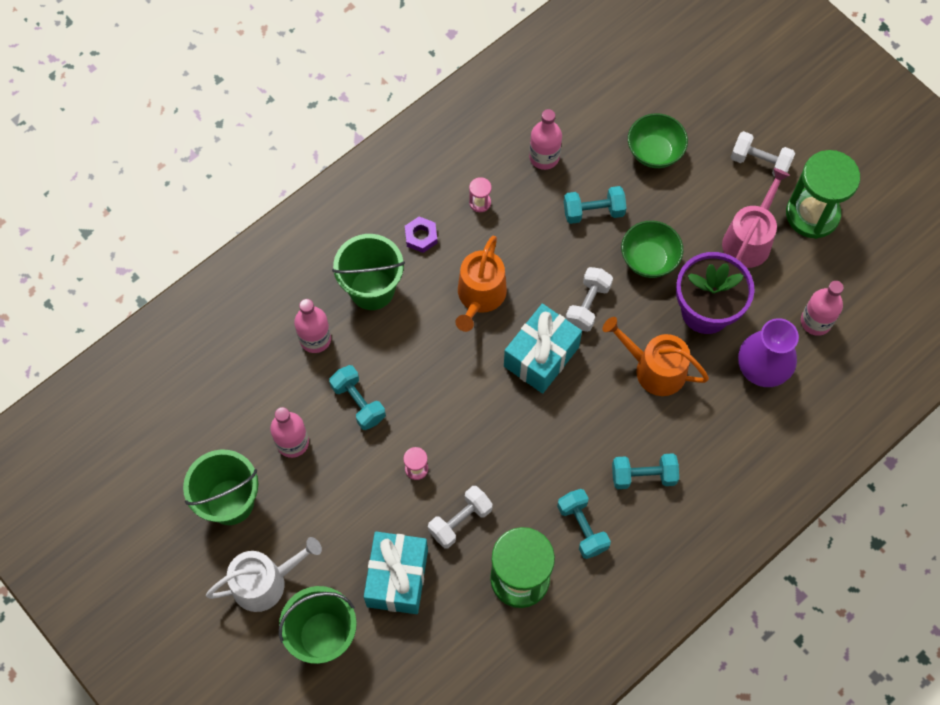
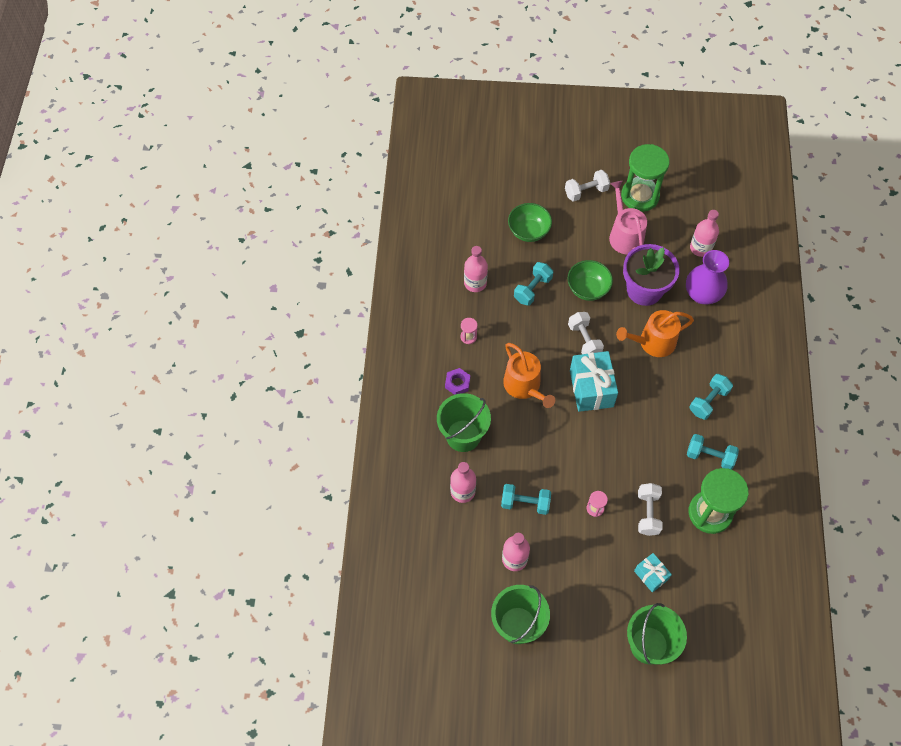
camera: 45 degrees left, 5 degrees down
white watering can [206,537,322,612] -> none
turquoise gift [364,532,428,614] -> turquoise gift [634,553,672,593], size x0.55

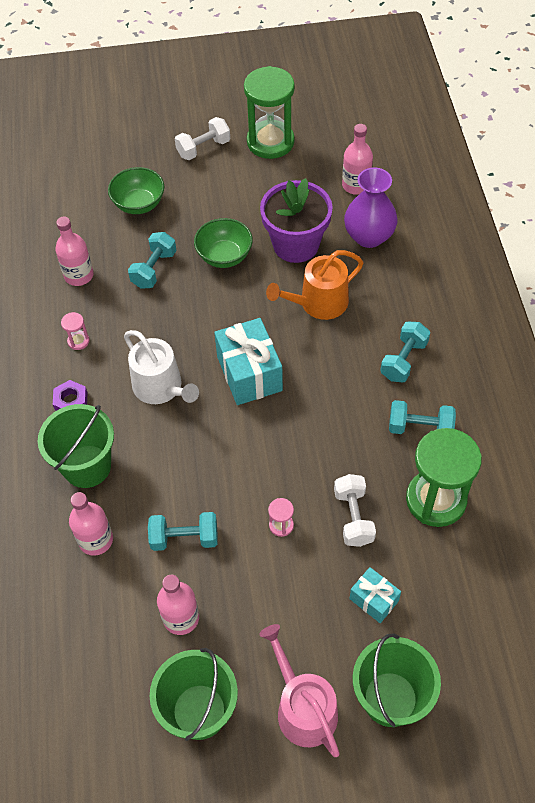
camera: 10 degrees left, 5 degrees down
orange watering can [503,343,555,408] -> white watering can [124,330,199,404]
white dumbbell [568,312,604,354] -> none
pink watering can [609,181,647,254] -> pink watering can moved to [259,624,339,757]

